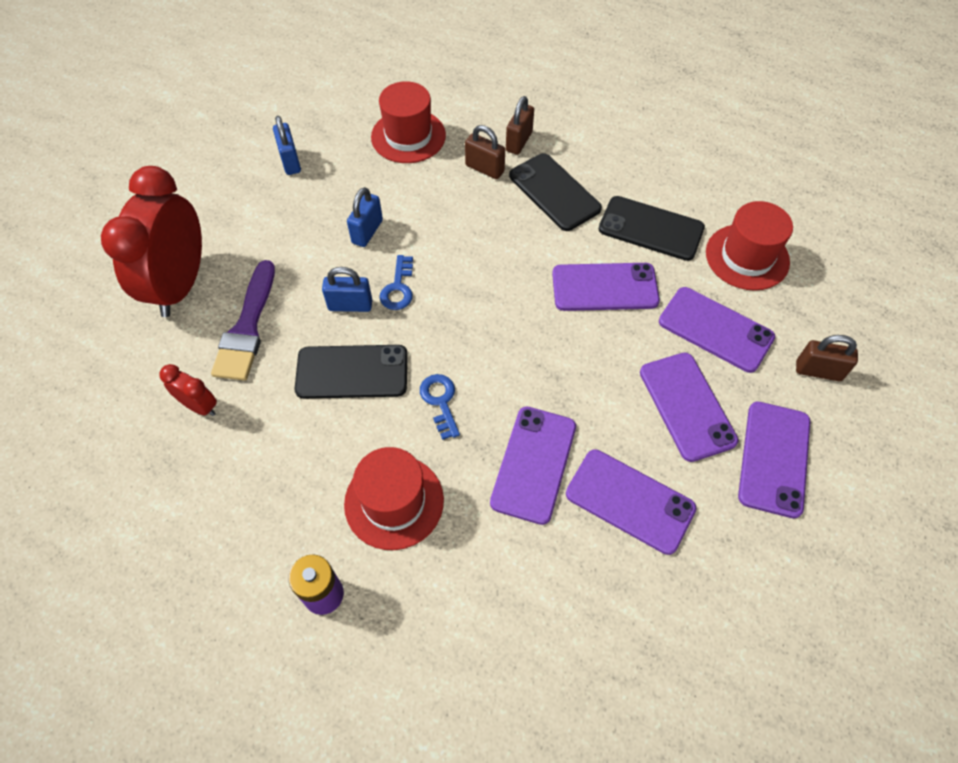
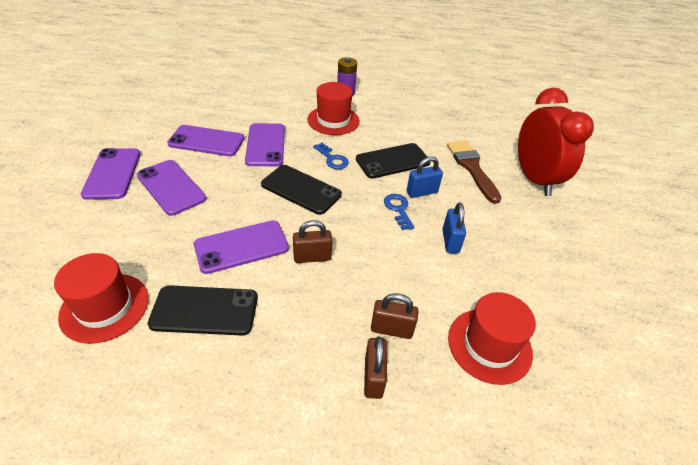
camera: 155 degrees right, 15 degrees down
red clock [159,364,217,416] -> none
purple brush [211,260,275,381] -> brown brush [447,141,501,204]
blue padlock [273,116,301,175] -> none
black phone [509,153,602,231] -> black phone moved to [261,165,342,215]
purple phone [659,287,775,373] -> none
brown padlock [796,335,858,381] -> brown padlock moved to [293,220,332,263]

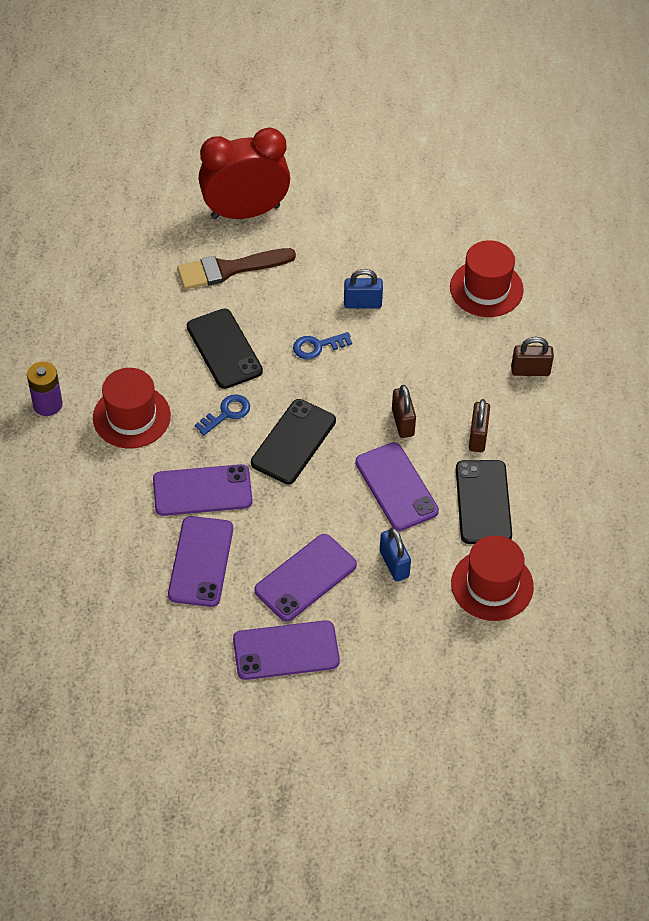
camera: 90 degrees left, 10 degrees up
brown padlock [371,293,418,339] -> brown padlock moved to [469,399,490,452]
blue padlock [407,157,443,198] -> blue padlock moved to [380,528,411,582]

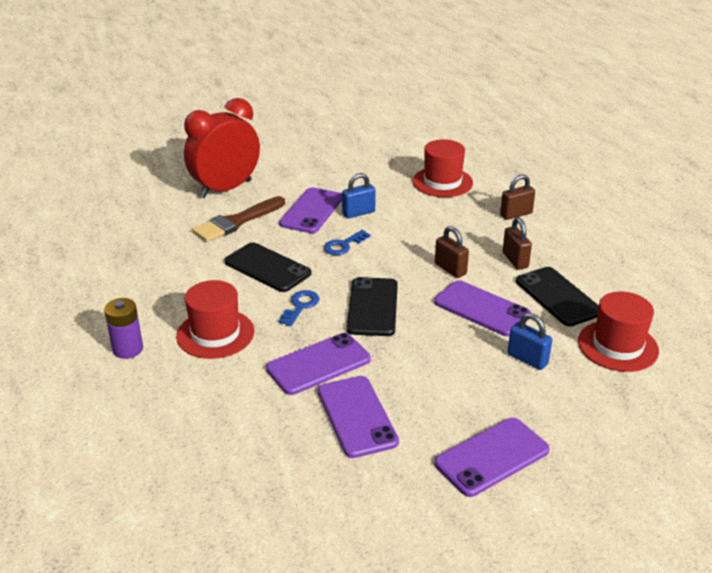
camera: 25 degrees left, 20 degrees down
purple phone [254,534,357,621] -> purple phone moved to [279,187,342,233]

